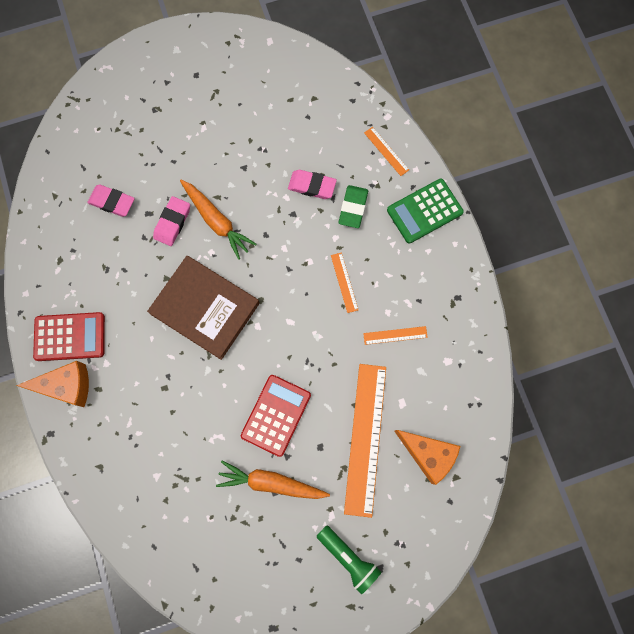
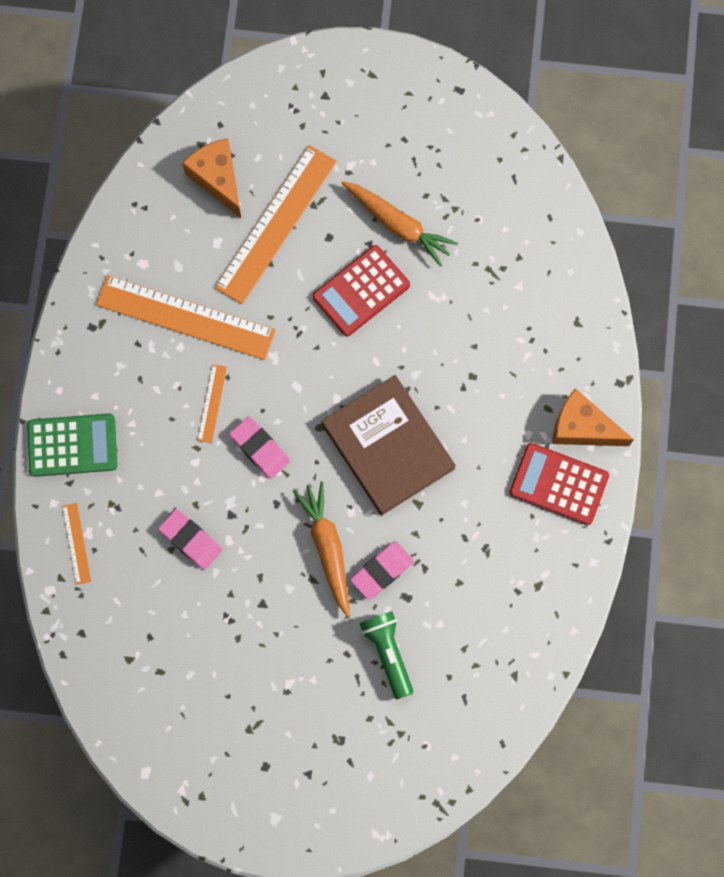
camera: 155 degrees left, 0 degrees up
pink eraser [87,184,135,217] -> pink eraser moved to [229,416,290,479]
green flashlight [317,525,382,595] -> green flashlight moved to [360,611,413,699]
green eraser [339,185,368,228] -> none
orange ruler [363,326,428,345] -> orange ruler [96,275,276,360], size x2.27

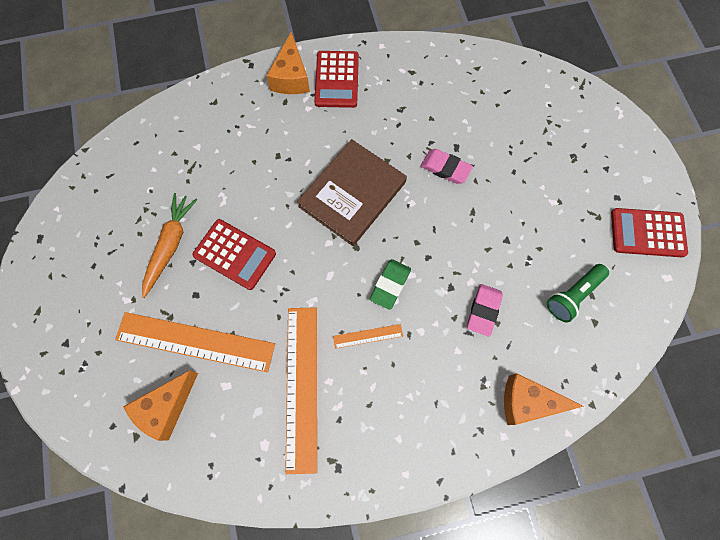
camera: 110 degrees left, 5 degrees down
green calculator [27,414,117,477] -> none
orange ruler [62,503,91,585] -> orange cheese [504,373,584,425]
pink eraser [229,416,290,479] -> green eraser [370,259,411,310]
orange carrot [293,481,350,617] -> none
green flashlight [360,611,413,699] -> green flashlight moved to [547,264,609,322]
none -> red calculator [611,208,688,257]

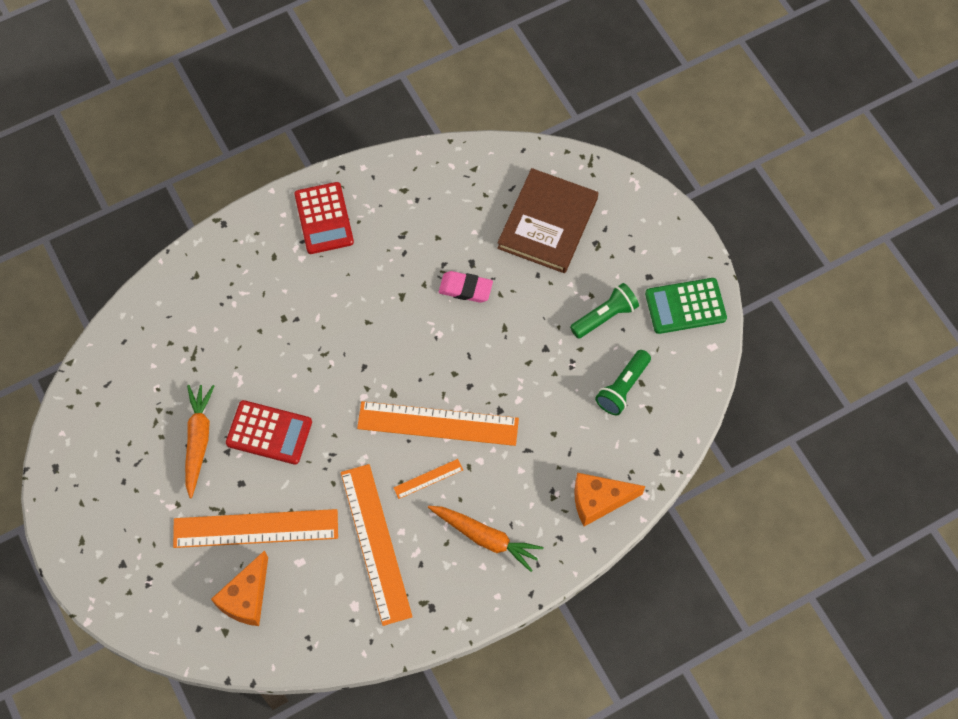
camera: 15 degrees left, 5 degrees down
orange cheese [266,32,310,94] -> none
brown book [297,139,407,246] -> brown book moved to [497,168,598,273]
green eraser [370,259,411,310] -> orange ruler [357,401,519,446]
pink eraser [467,284,503,337] -> none
red calculator [611,208,688,257] -> green calculator [645,278,727,334]
none -> orange carrot [428,506,544,572]
none -> green flashlight [570,283,639,339]

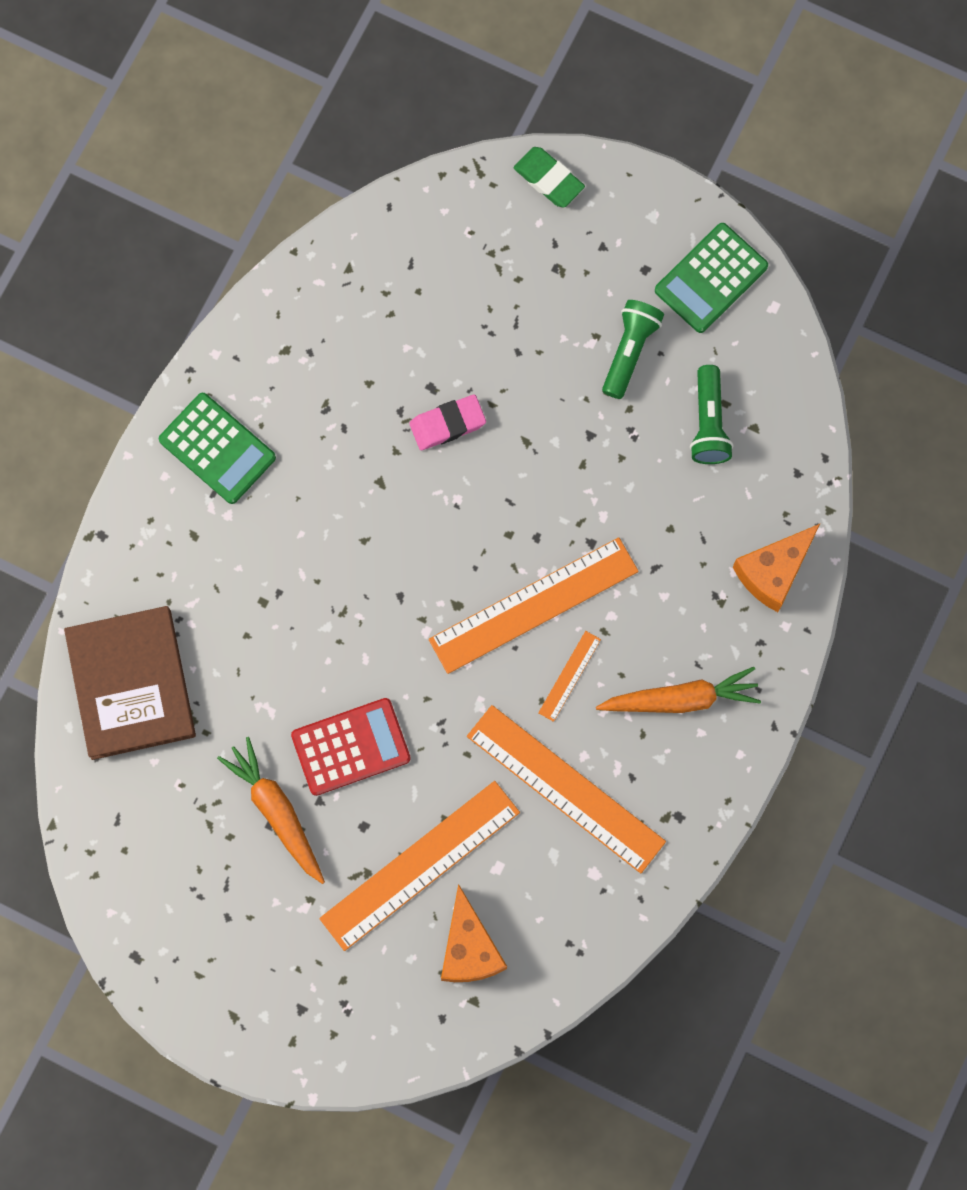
camera: 35 degrees left, 10 degrees up
red calculator [294,182,354,254] -> green calculator [159,393,276,504]
brown book [497,168,598,273] -> brown book moved to [64,606,196,760]
none -> green eraser [513,147,585,208]

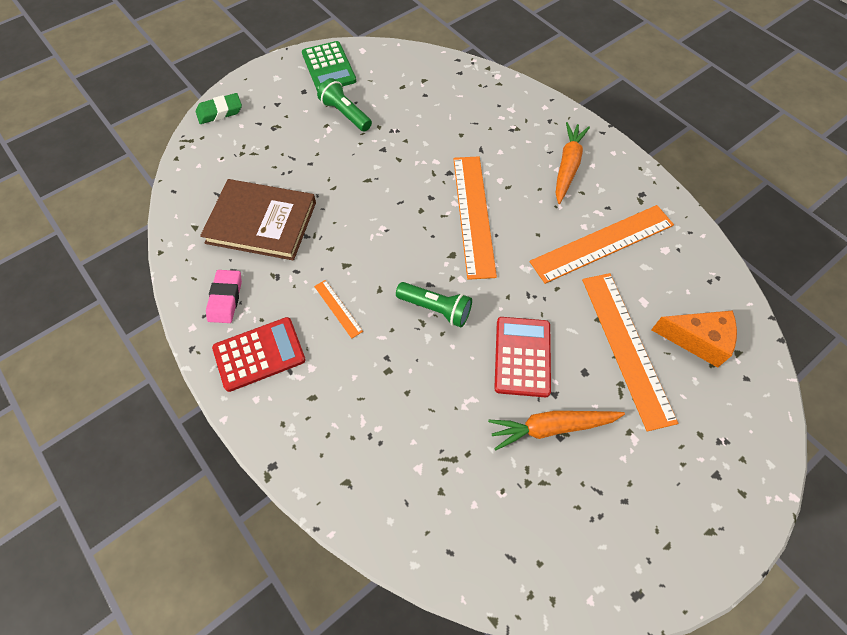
camera: 65 degrees left, 15 degrees down
brown book [64,606,196,760] -> brown book moved to [200,179,316,261]
green calculator [159,393,276,504] -> red calculator [212,317,306,392]
pink eraser [409,394,486,450] -> pink eraser moved to [206,270,242,323]
orange ruler [538,631,601,722] -> orange ruler moved to [314,280,363,339]
green flashlight [690,365,733,464] -> green flashlight moved to [396,282,472,327]
orange cheese [733,524,820,612] -> none

